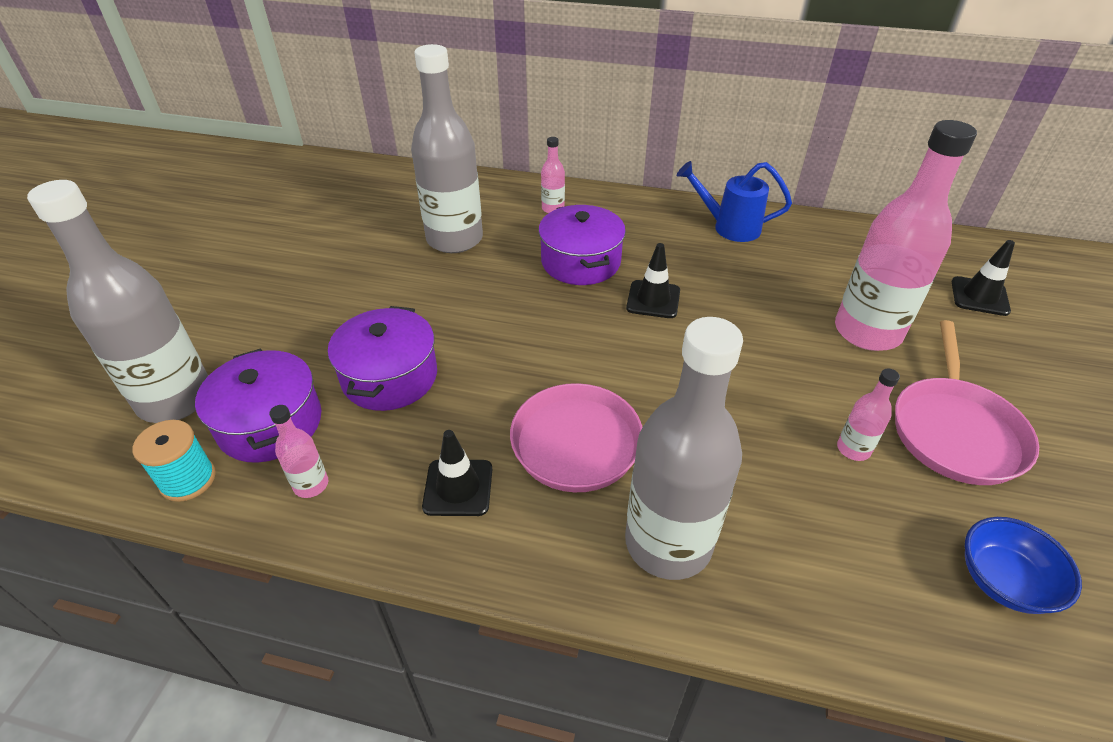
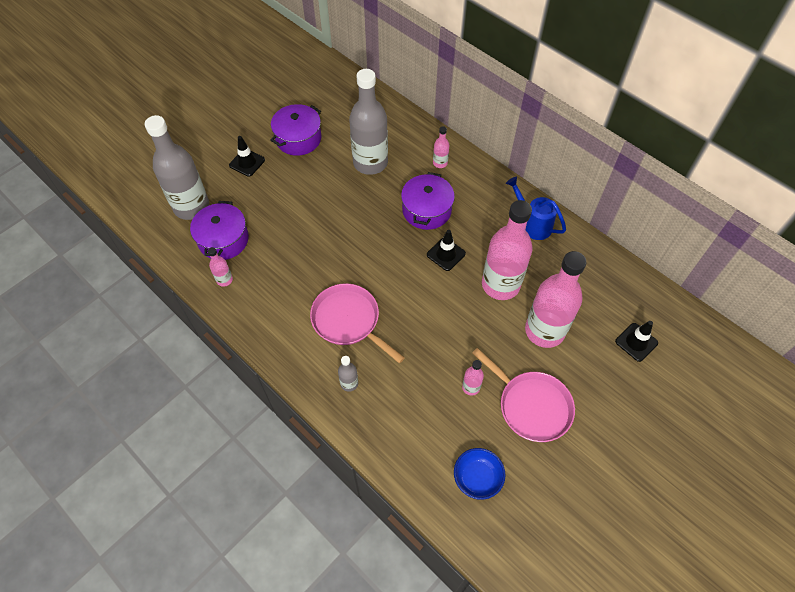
camera: 30 degrees right, 15 degrees up
turquoise spool [133,420,216,502] -> none
purple pot [328,306,437,411] -> purple pot moved to [270,104,322,156]
black traffic cone [422,430,492,516] -> black traffic cone moved to [229,136,265,177]
grey bottle [625,317,743,580] -> grey bottle [338,356,358,392], size x0.43
pink pan [895,320,1039,485] -> pink pan turned 90 degrees counterclockwise [472,348,575,442]
none -> pink bottle [482,200,532,300]

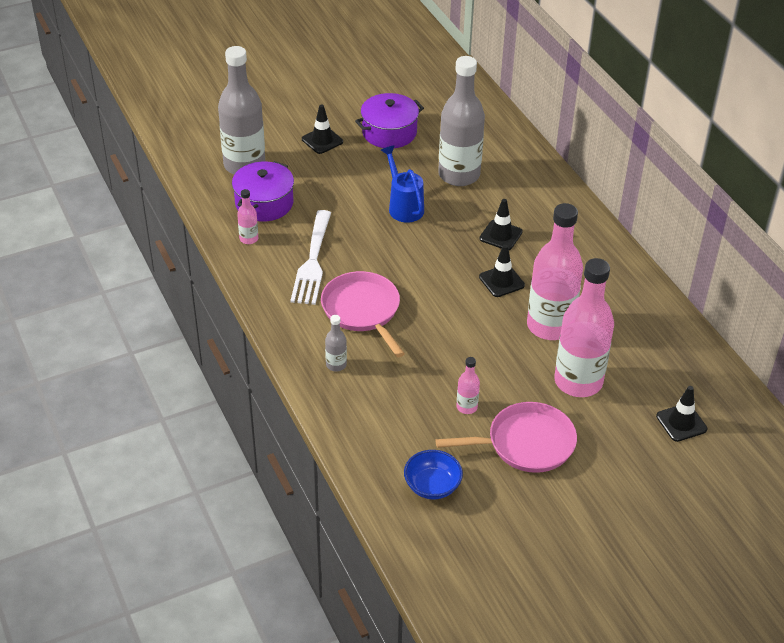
camera: 20 degrees right, 15 degrees down
purple pot [401,172,455,230] -> black traffic cone [479,199,523,250]
pink bottle [433,127,449,168] -> none
pink pan [472,348,575,442] -> pink pan turned 75 degrees counterclockwise [436,402,577,473]
blue watering can [506,176,566,240] -> blue watering can moved to [381,145,424,223]
none -> white fork [290,210,331,305]

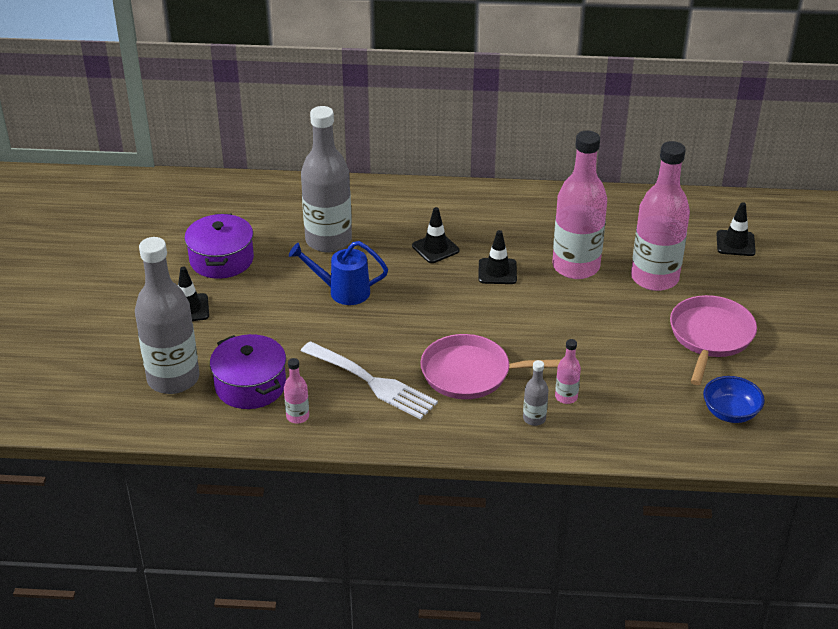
camera: 60 degrees left, 5 degrees down
pink bottle [456,357,480,414] -> pink bottle moved to [555,339,581,404]

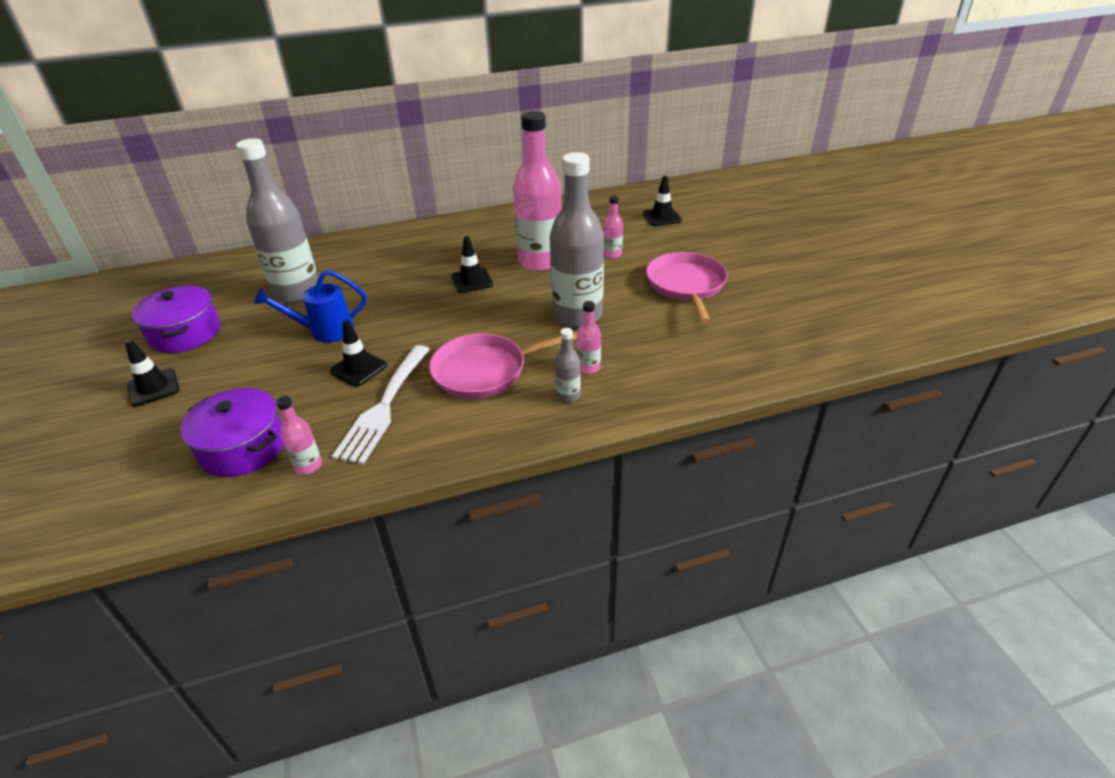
camera: 20 degrees left, 0 degrees up
grey bottle [135,237,200,394] -> grey bottle moved to [550,152,604,327]
white fork [301,341,438,420] -> white fork turned 90 degrees clockwise [331,345,430,464]
black traffic cone [412,207,459,263] -> black traffic cone moved to [330,320,387,387]
pink bottle [631,141,690,291] -> pink bottle [603,196,623,259], size x0.43
blue bowl [703,376,765,423] -> none

